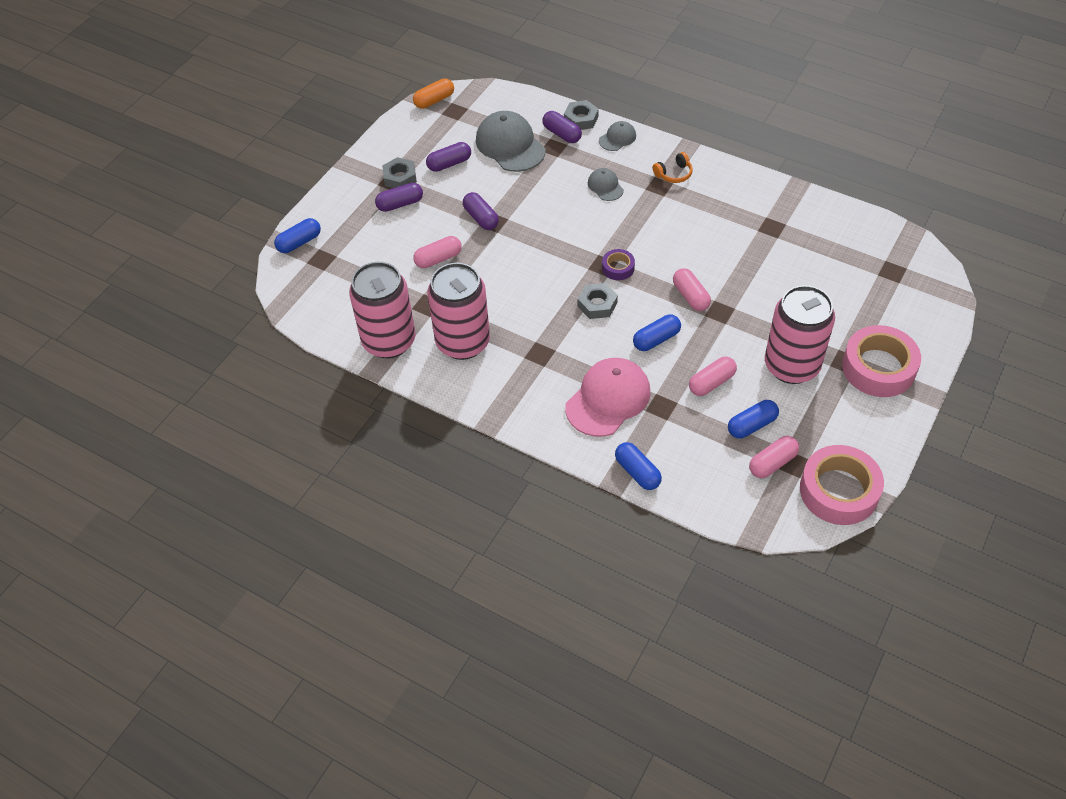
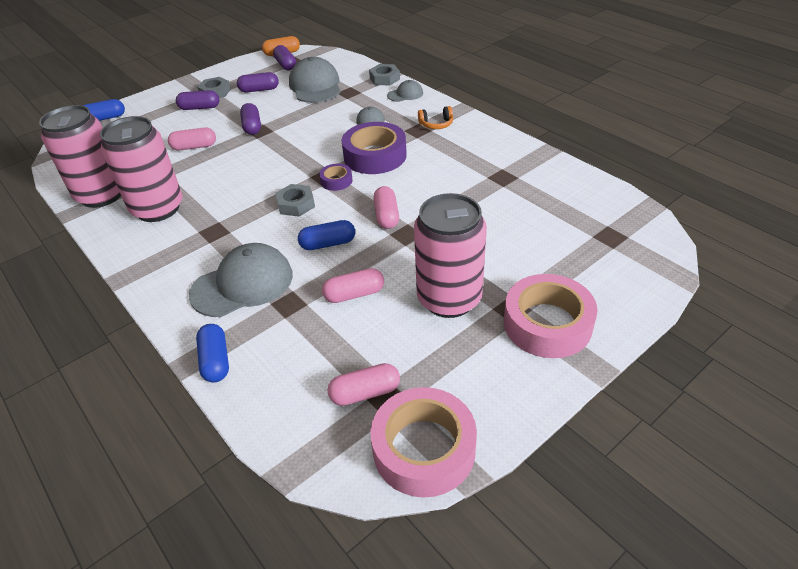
camera: 20 degrees right, 10 degrees down
purple capsule [543,111,582,143] -> purple capsule moved to [273,45,296,71]
pink cap [565,358,650,437] -> grey cap [189,243,293,317]
blue capsule [728,400,779,438] -> none
none -> purple tape [342,122,407,174]

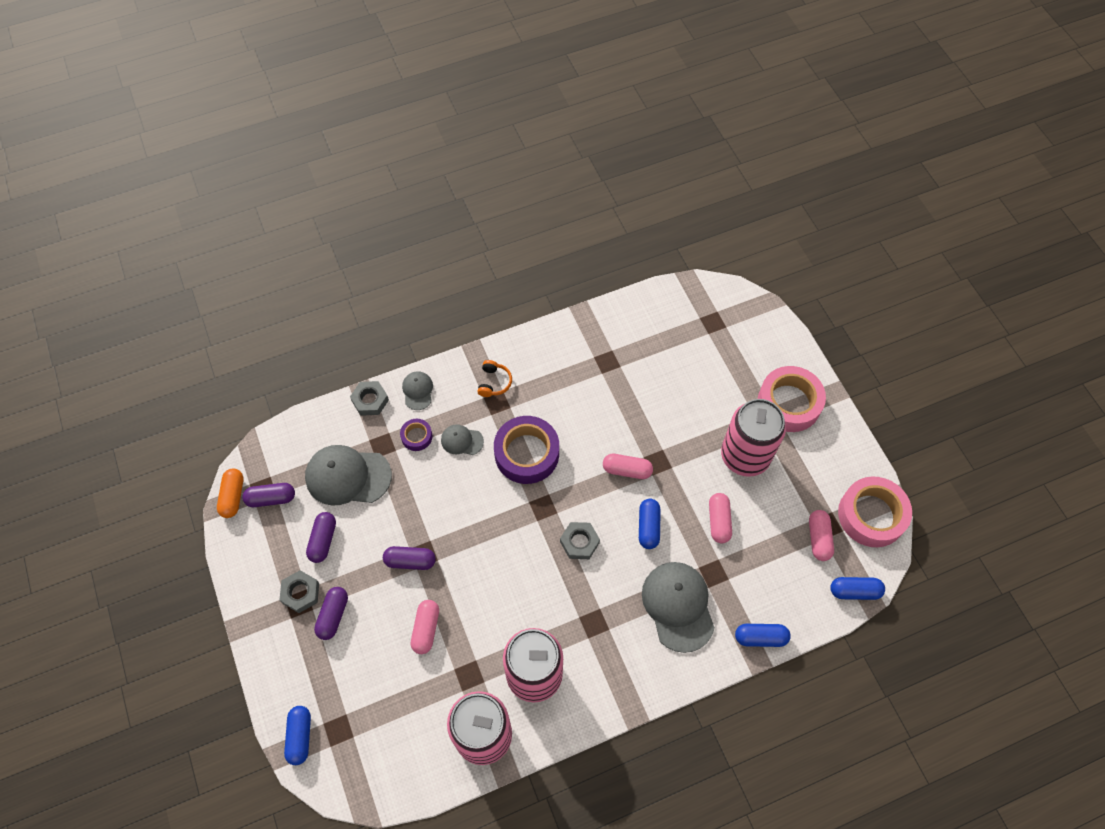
camera: 75 degrees left, 20 degrees up
purple tape [319,164,353,191] -> purple tape moved to [400,419,432,451]
none -> blue capsule [830,577,885,600]

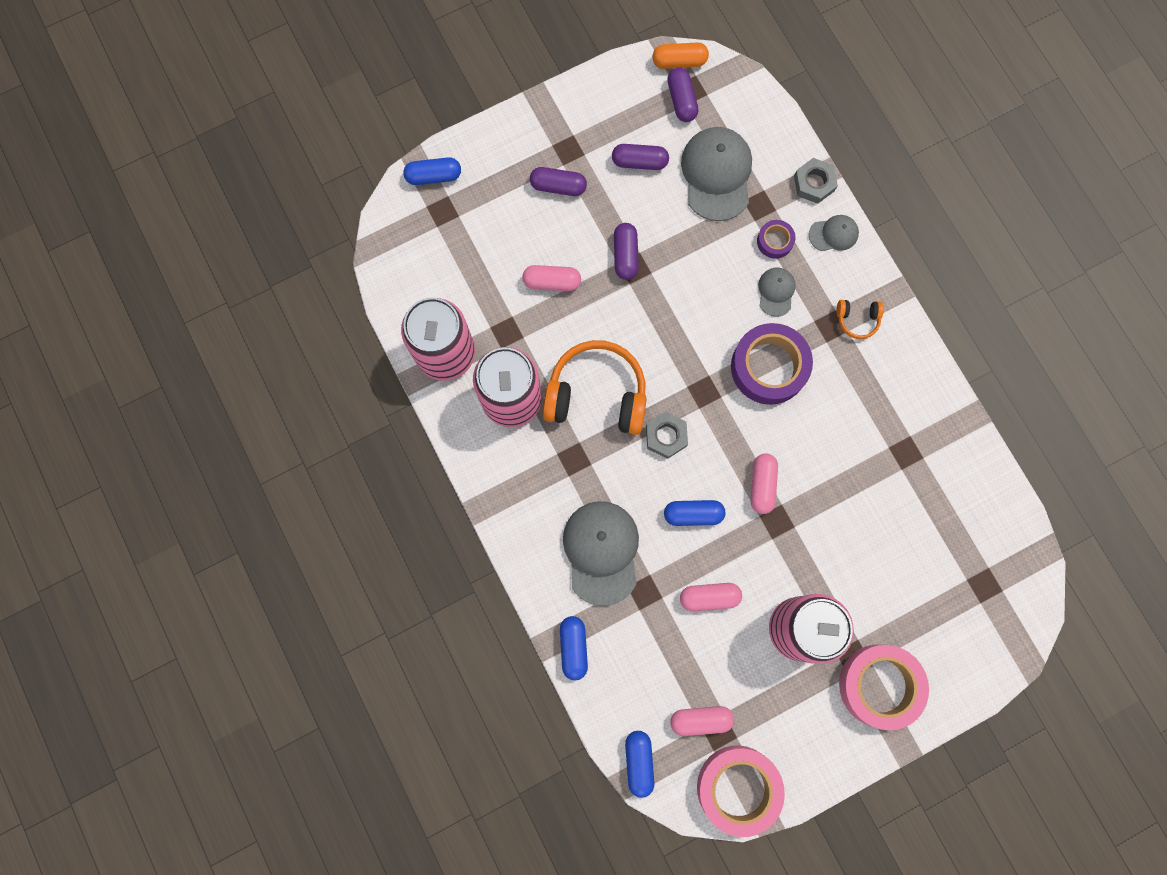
camera: 85 degrees right, 15 degrees up
grey nut [279,570,319,613] -> none
grey cap [642,562,715,653] -> grey cap turned 75 degrees counterclockwise [563,501,639,606]
none -> orange headphones [543,340,647,435]

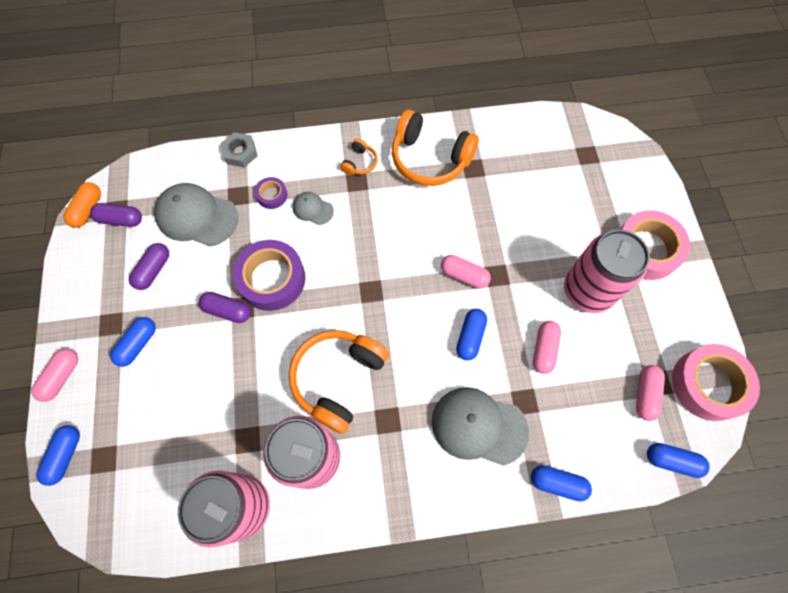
camera: 70 degrees left, 10 degrees down
pink capsule [522,265,581,291] -> pink capsule moved to [31,349,78,402]
purple capsule [530,167,587,196] -> blue capsule [110,317,156,367]
grey nut [646,412,688,459] -> none
purple tape [731,323,813,405] -> purple tape moved to [233,240,305,311]
grey cap [809,215,859,251] -> none
none -> orange headphones [392,110,479,186]

